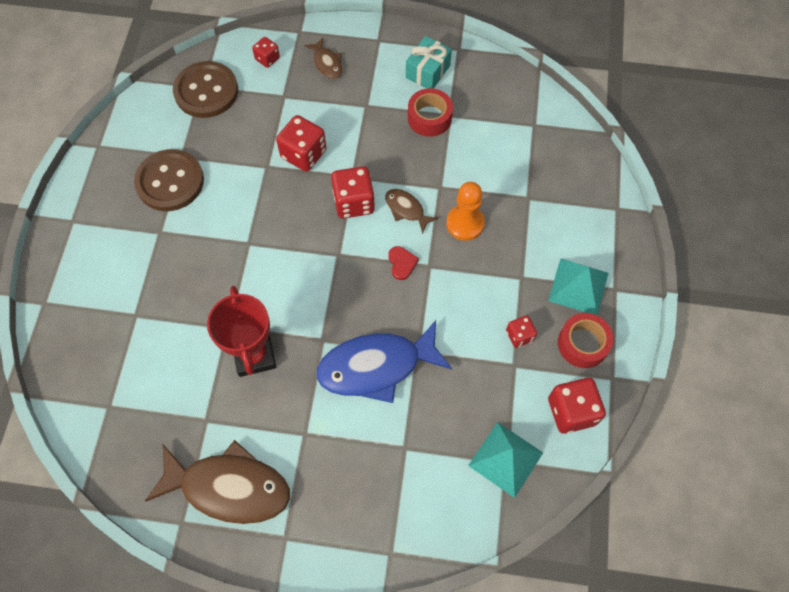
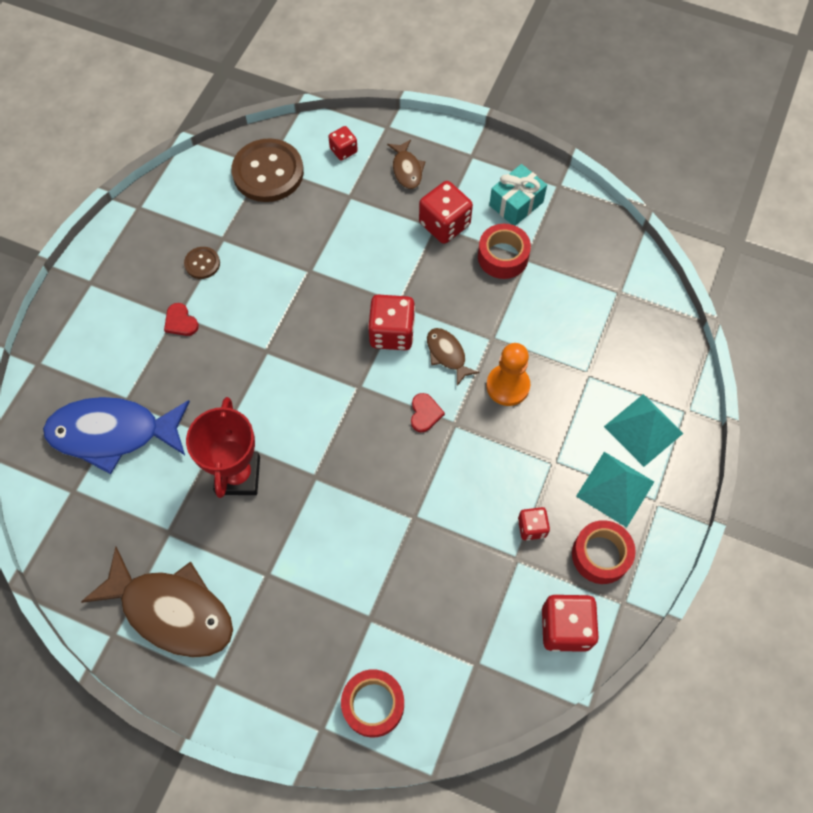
camera: 15 degrees right, 0 degrees up
brown button [134,149,204,211] -> brown button [184,247,220,279], size x0.47
red dice [276,115,326,172] -> red dice moved to [419,181,473,244]
blue fish [316,320,452,403] -> blue fish moved to [43,397,190,474]
turquoise pyramid [468,422,543,498] -> turquoise pyramid moved to [604,394,683,467]
none -> red heart [164,303,199,336]
none -> red tape [341,669,404,737]

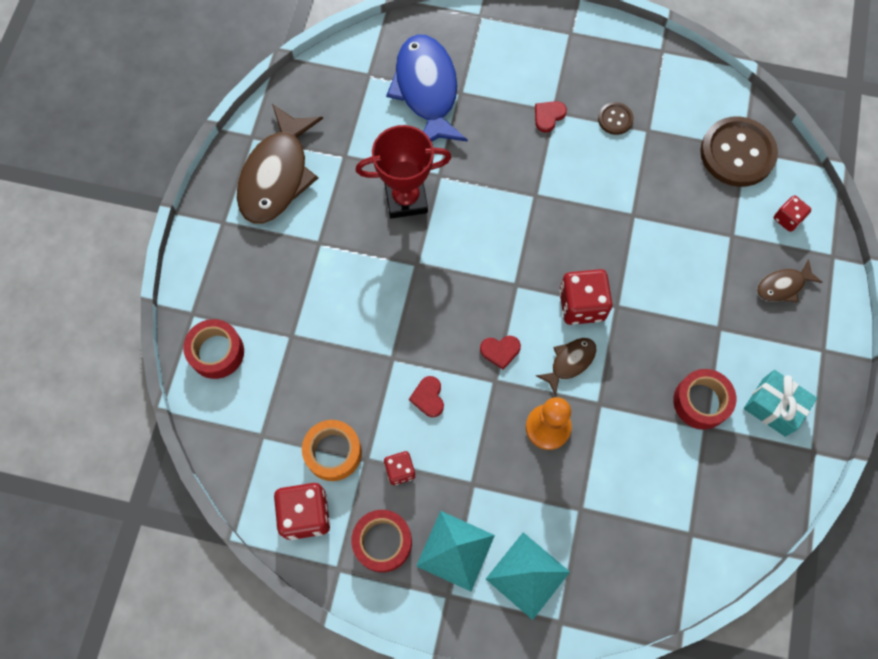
camera: 80 degrees right, 5 degrees up
red dice [419,181,473,244] -> none
none -> orange tape [302,420,362,481]
none -> red heart [409,376,444,417]

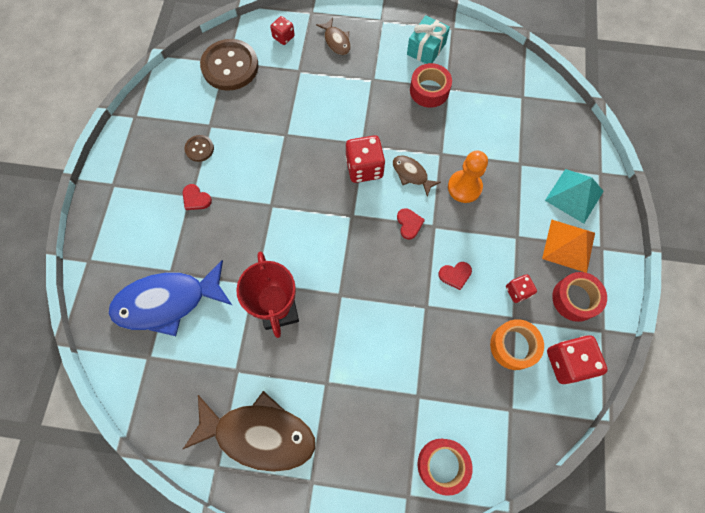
camera: 95 degrees left, 0 degrees up
turquoise pyramid [416,511,495,592] -> orange pyramid [542,219,595,273]

